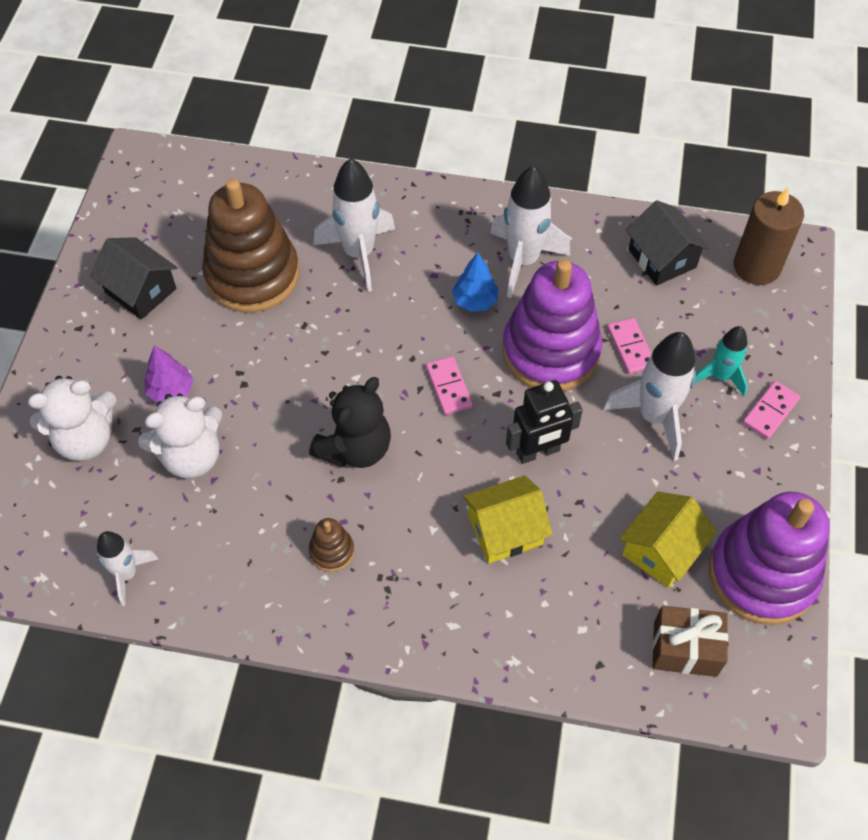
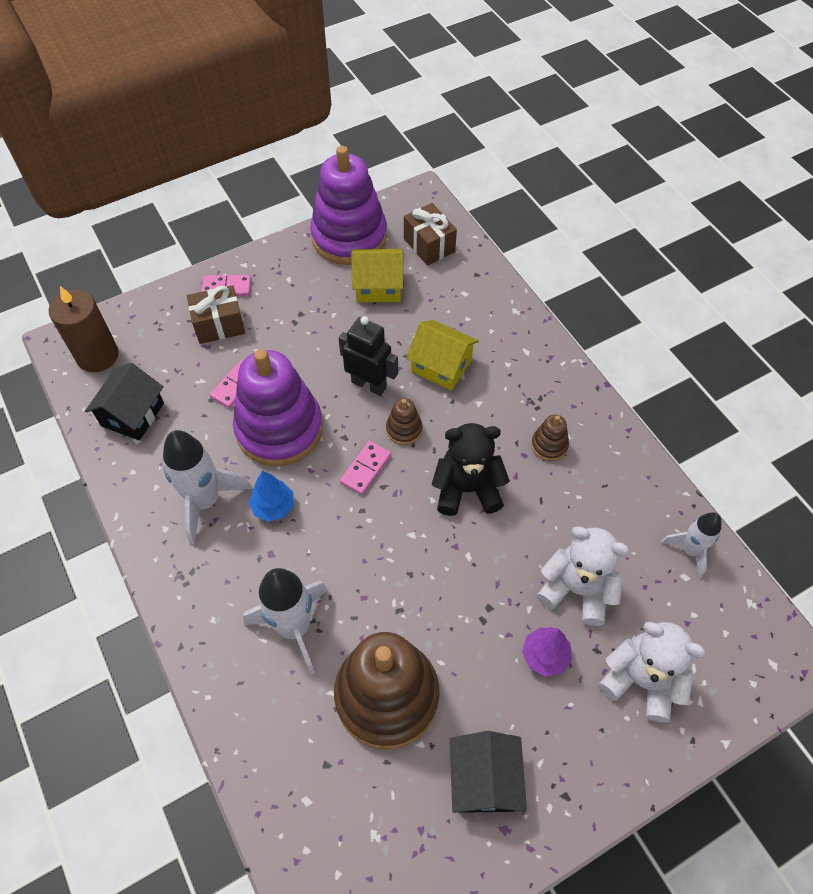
camera: 130 degrees left, 0 degrees up
white rocket [603,332,696,461] -> none
turquoise rocket [695,326,748,397] -> brown gift [187,285,245,344]
none -> brown stacking toy [386,398,423,445]

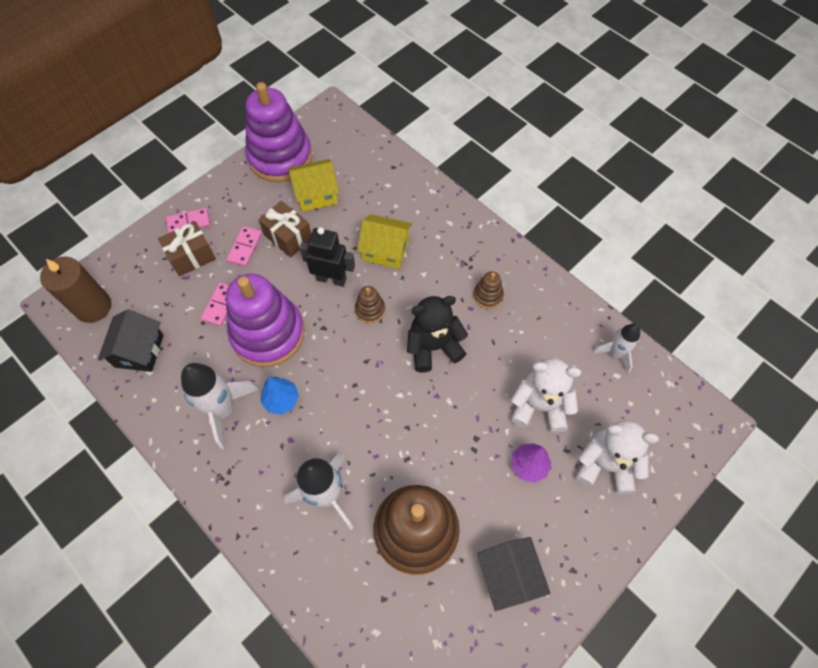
camera: 15 degrees left, 5 degrees up
pink domino [340,441,391,495] -> pink domino moved to [227,226,262,267]
brown gift [404,203,457,266] -> brown gift moved to [259,201,311,257]

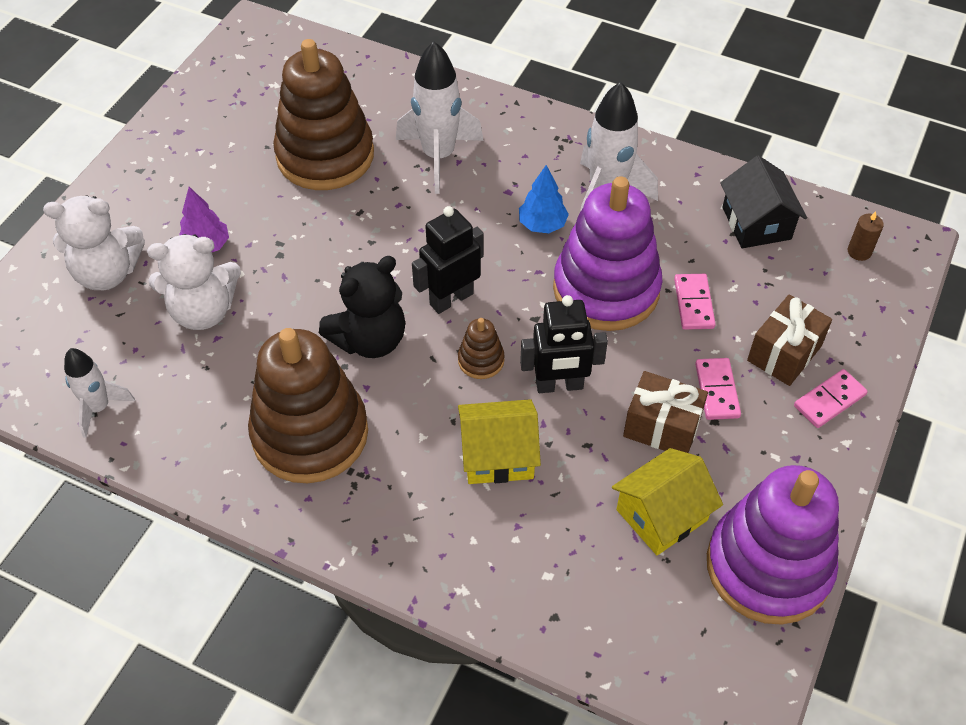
camera: 160 degrees right, 10 degrees down
brown candle [40,257,111,323] -> brown candle [848,211,884,261], size x0.46
brown stacking toy [473,271,504,309] -> brown stacking toy [248,328,368,483], size x2.40
black house [477,537,551,611] -> none
none -> black robot [412,206,484,314]

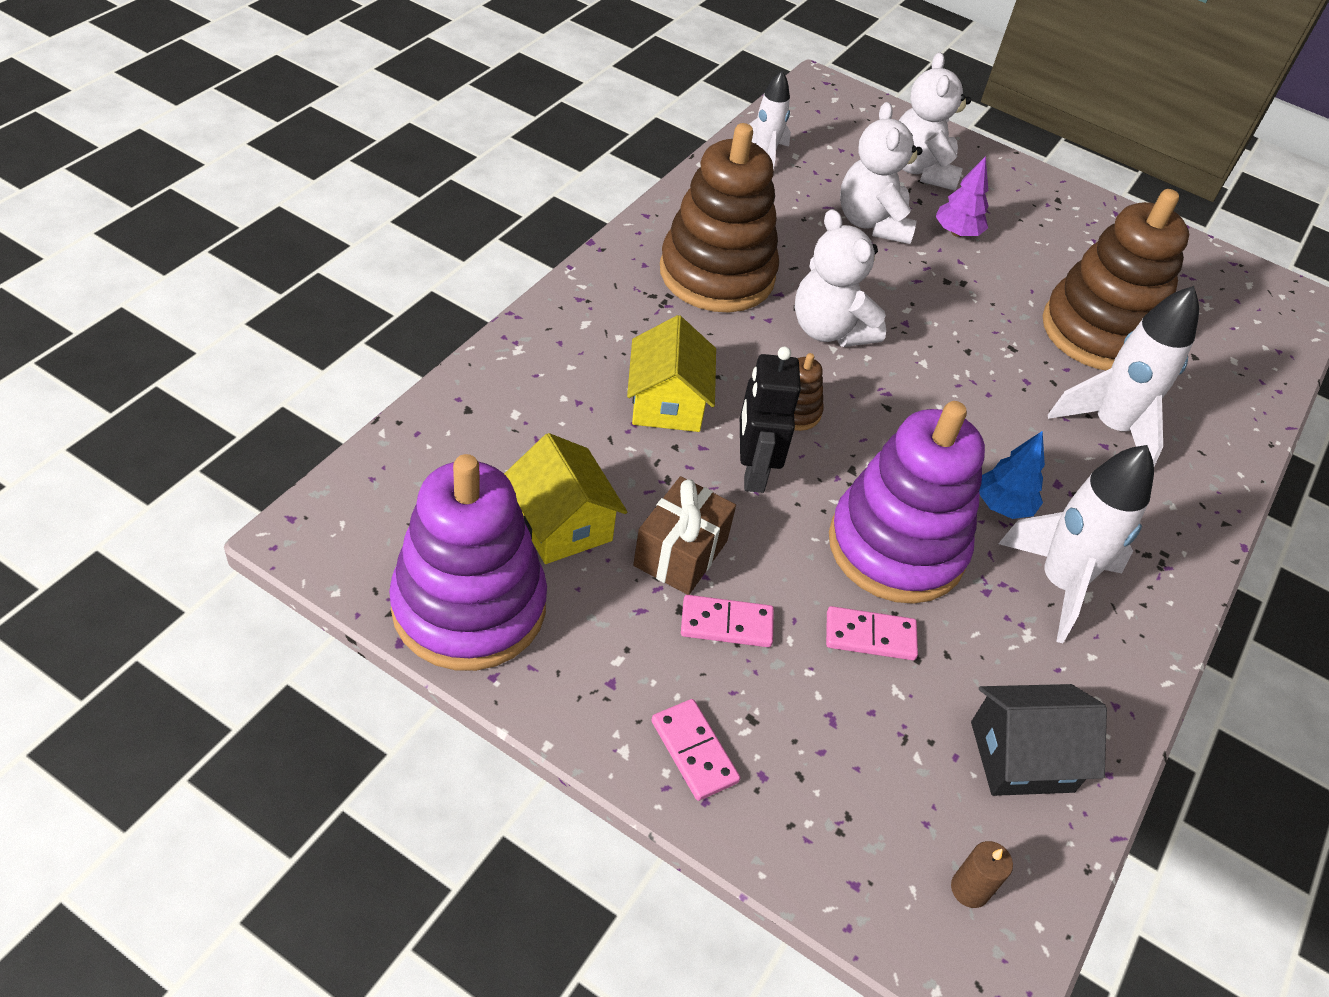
camera: 90 degrees right, 5 degrees down
black teddy bear [319,256,405,358] -> white teddy bear [795,209,886,347]
black robot [412,206,484,314] -> none
brown gift [747,294,832,386] -> none

